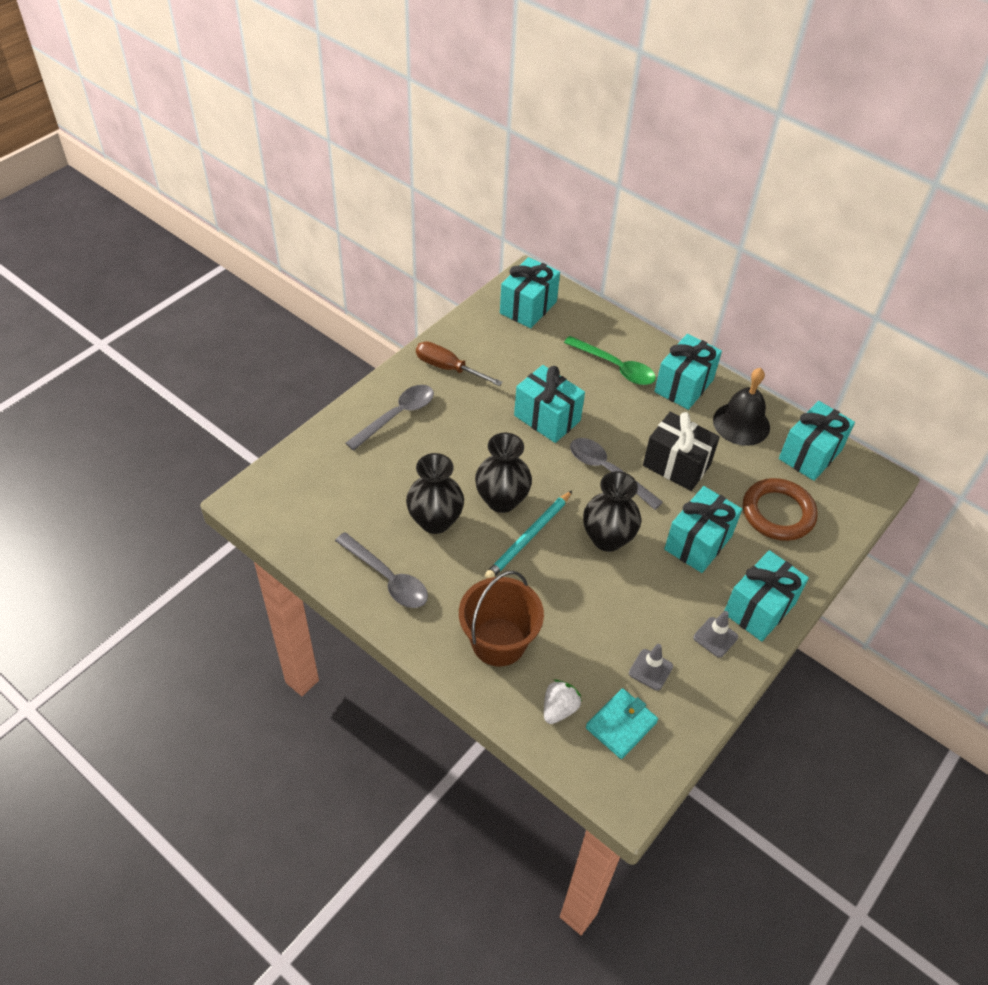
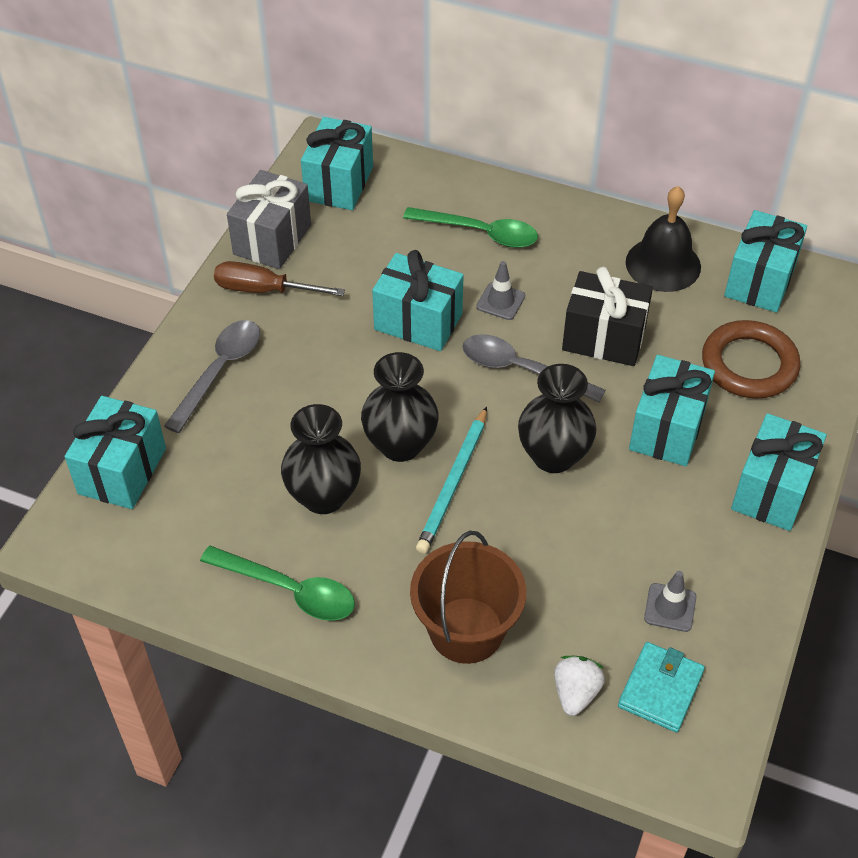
camera: 15 degrees left, 0 degrees up
grey spoon [335,532,428,608] -> green spoon [200,546,355,621]
turquoise gift [654,334,722,410] -> turquoise gift moved to [65,396,166,509]
grey traffic cone [693,611,738,658] -> grey traffic cone moved to [476,261,525,320]
none -> grey gift [227,170,311,269]

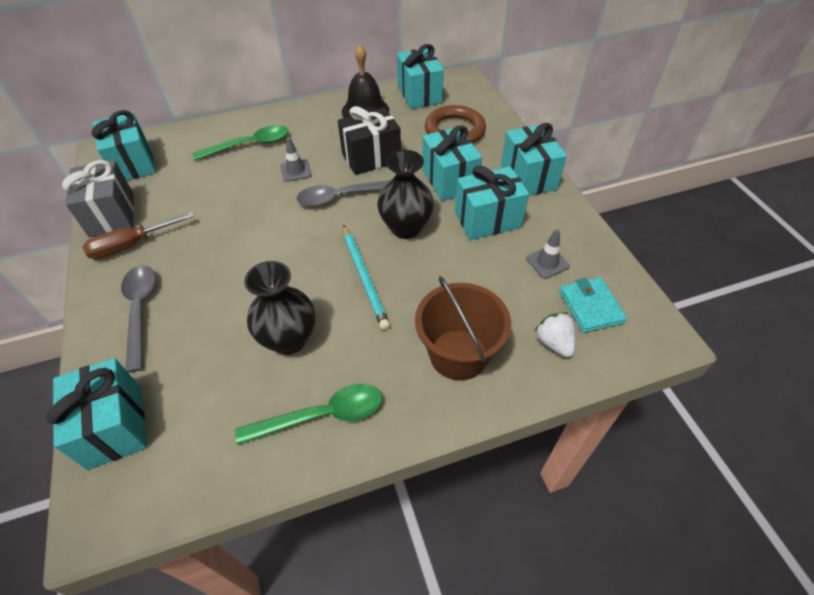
camera: 40 degrees left, 0 degrees up
black vase [361,352,439,462] -> none
turquoise gift [372,250,464,351] -> turquoise gift moved to [455,165,529,240]

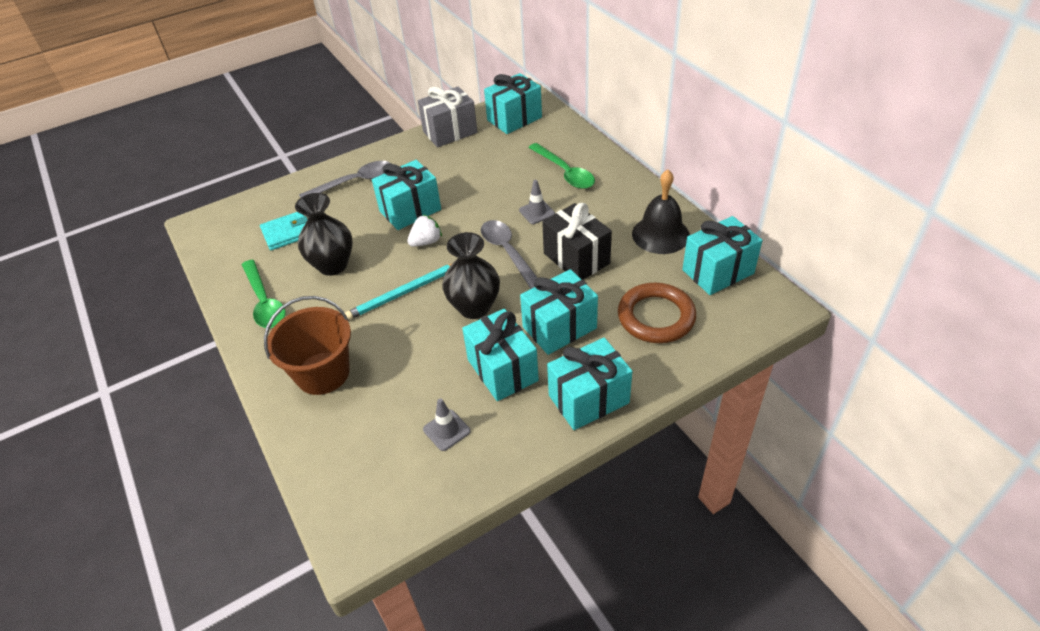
camera: 80 degrees right, 5 degrees down
turquoise gift [46,358,148,470] -> turquoise gift moved to [372,160,441,230]
brown screwdriver [83,212,194,259] -> none
white strawberry [534,312,576,357] -> white strawberry moved to [407,215,442,247]
turquoise wallet [560,277,627,333] -> turquoise wallet moved to [260,212,308,250]

